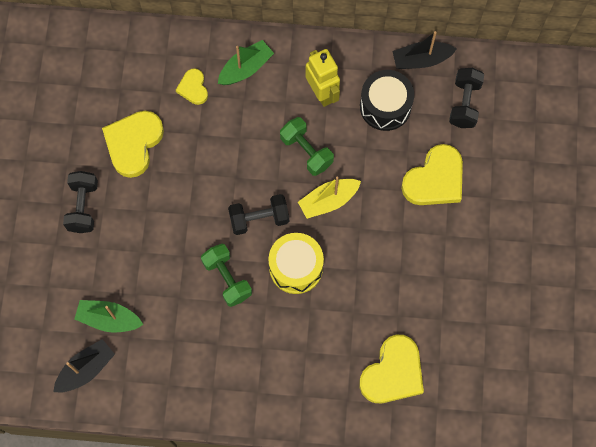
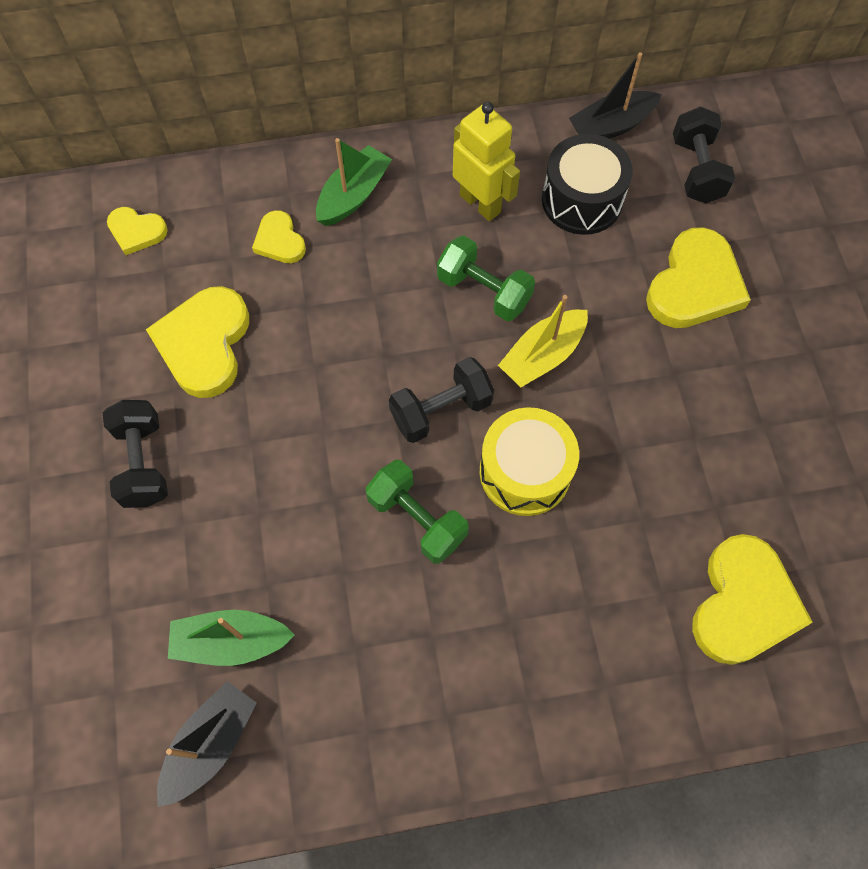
camera: 15 degrees left, 5 degrees down
none -> yellow heart [107,207,168,255]

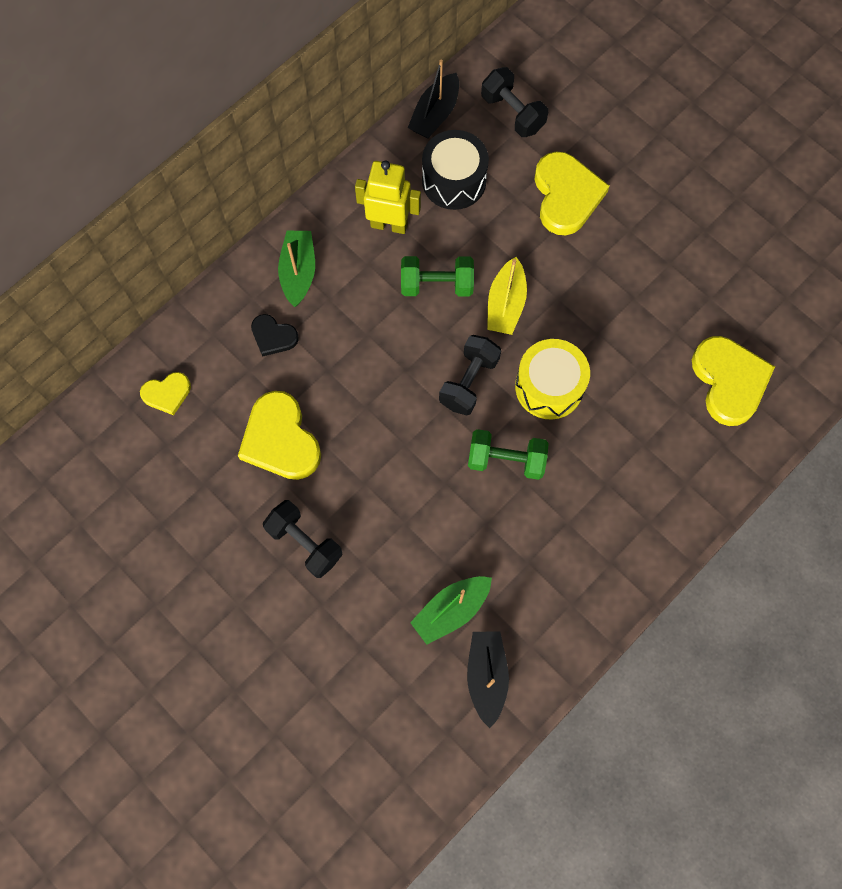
camera: 35 degrees left, 5 degrees up
yellow heart [252,210,306,263] -> black heart [251,314,299,357]

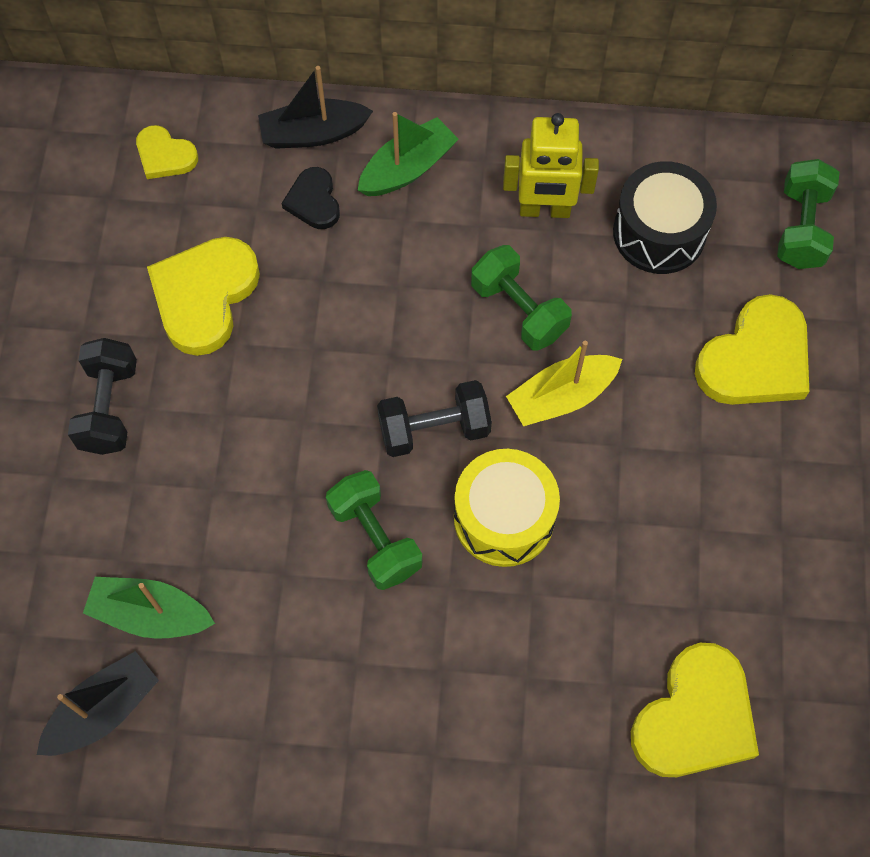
camera: 50 degrees right, 5 degrees down
yellow robot [355,160,421,234] -> yellow robot turned 120 degrees clockwise [503,113,599,218]
black boat [408,59,459,139] -> black boat moved to [258,66,373,149]
black dumbbell [481,67,548,137] -> green dumbbell [777,159,839,269]

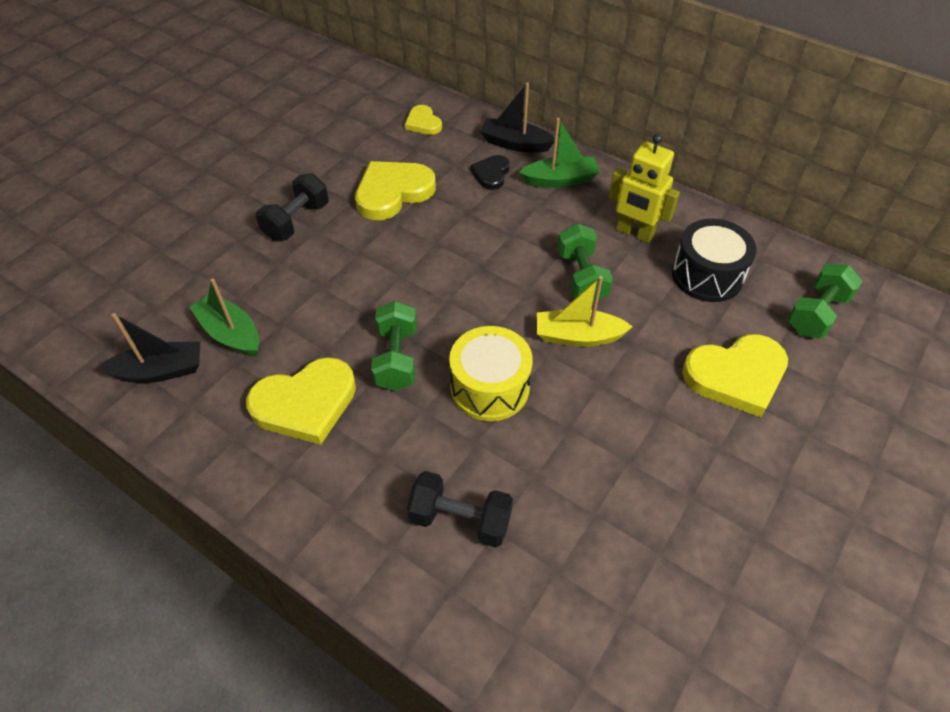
camera: 30 degrees right, 15 degrees down
black dumbbell [377,380,492,457] -> black dumbbell moved to [407,471,513,548]
yellow heart [631,643,759,777] -> yellow heart moved to [246,357,356,445]

